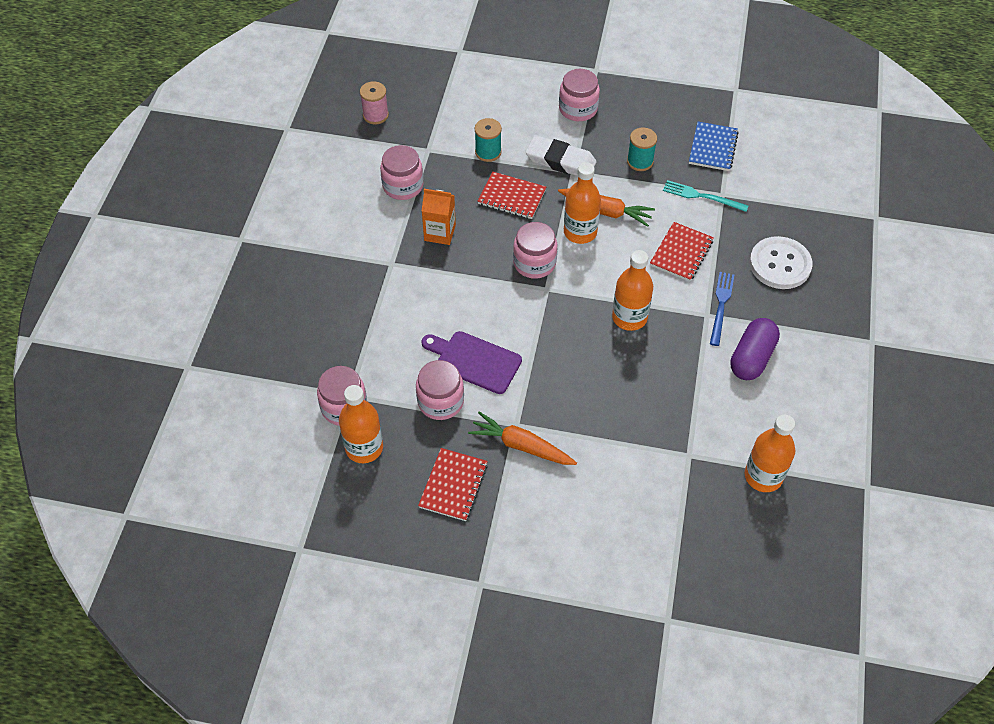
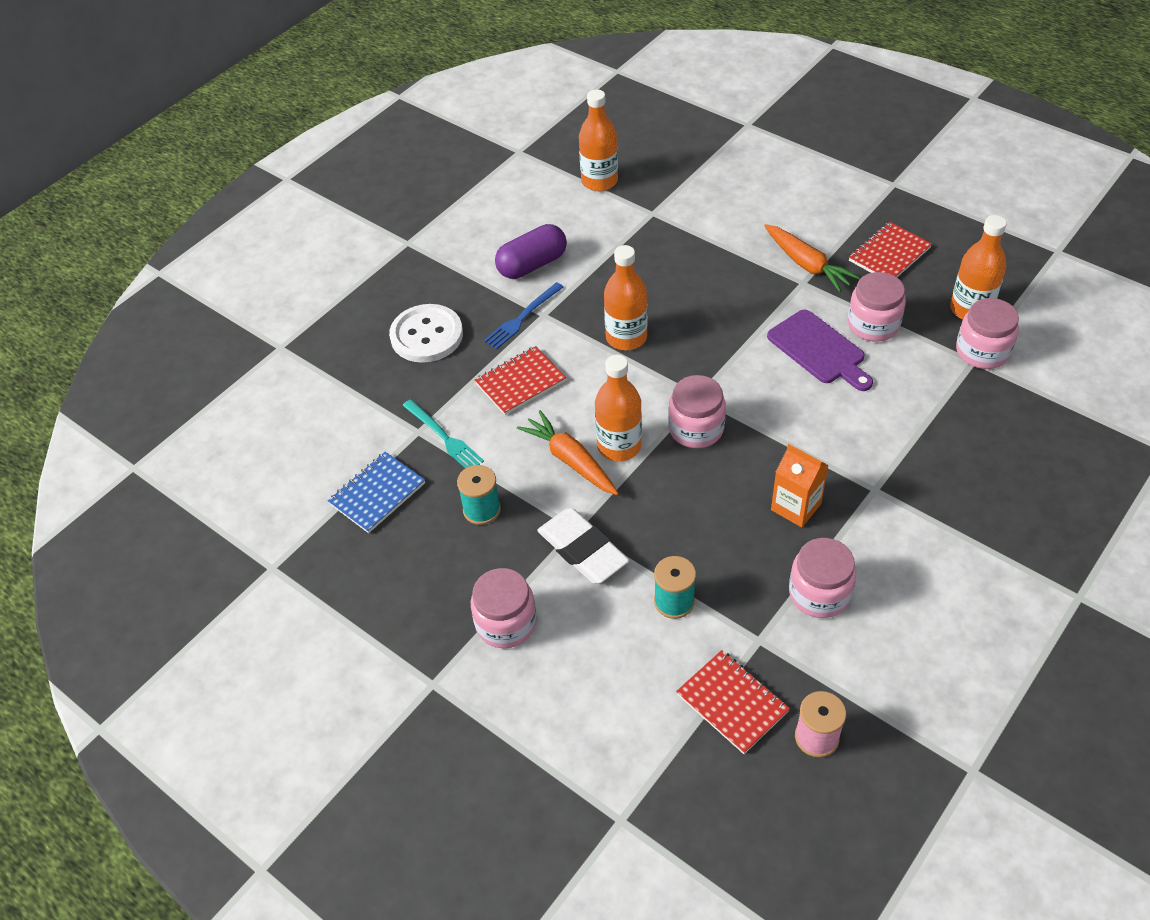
camera: 150 degrees left, 5 degrees down
red notebook [477,172,546,219] -> red notebook moved to [676,650,790,754]

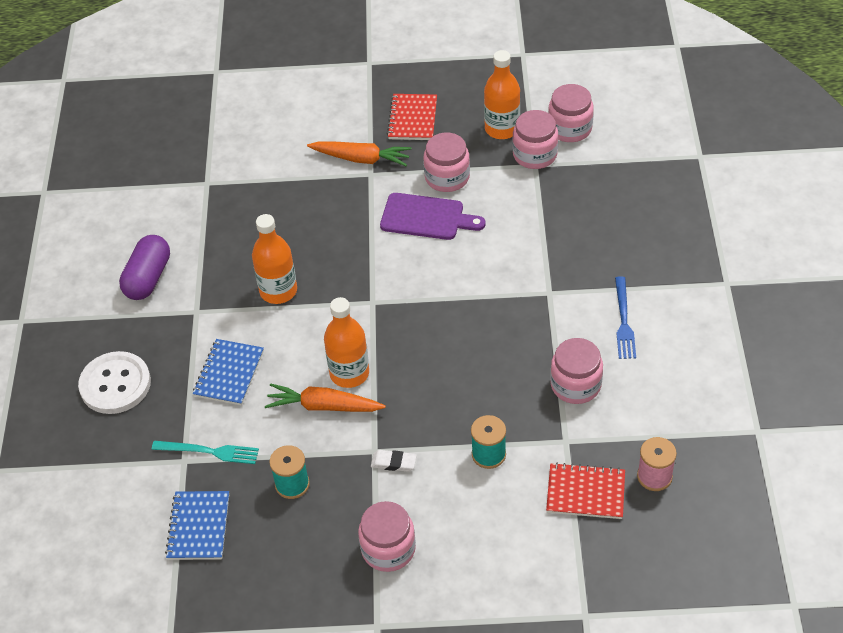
camera: 40 degrees left, 0 degrees up
red notebook [475,346,567,415] -> blue notebook [193,339,264,406]
blue fork [484,282,563,349] -> blue fork moved to [615,276,636,359]
white eraser [537,508,629,584] -> white eraser [371,450,417,472], size x0.51
orange bottle [579,89,618,191] -> none
pink jar [668,375,726,448] -> pink jar moved to [548,84,594,142]
orange carton [771,444,829,527] -> none

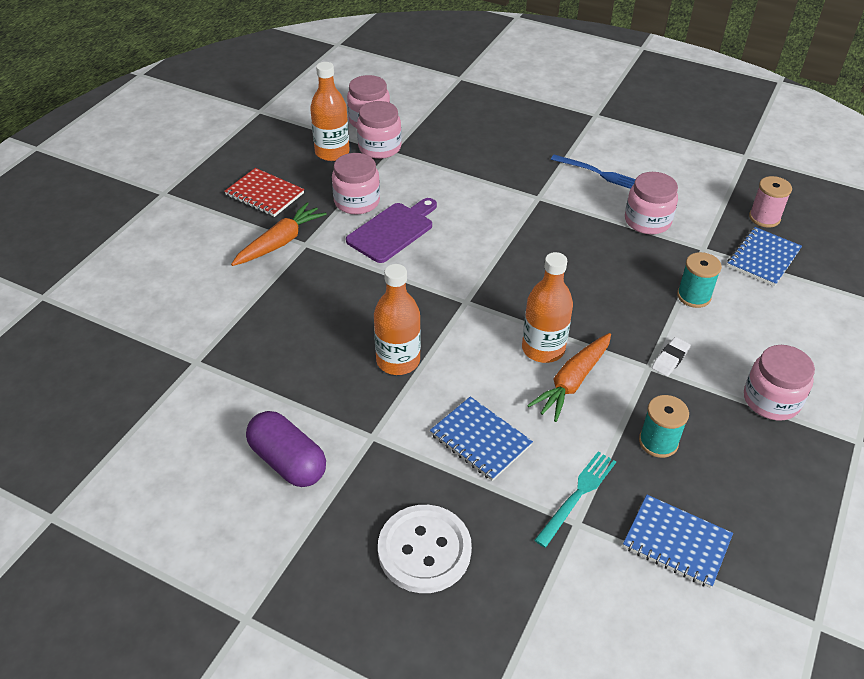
camera: 65 degrees left, 5 degrees down
red notebook [546,462,625,519] -> blue notebook [727,227,802,287]

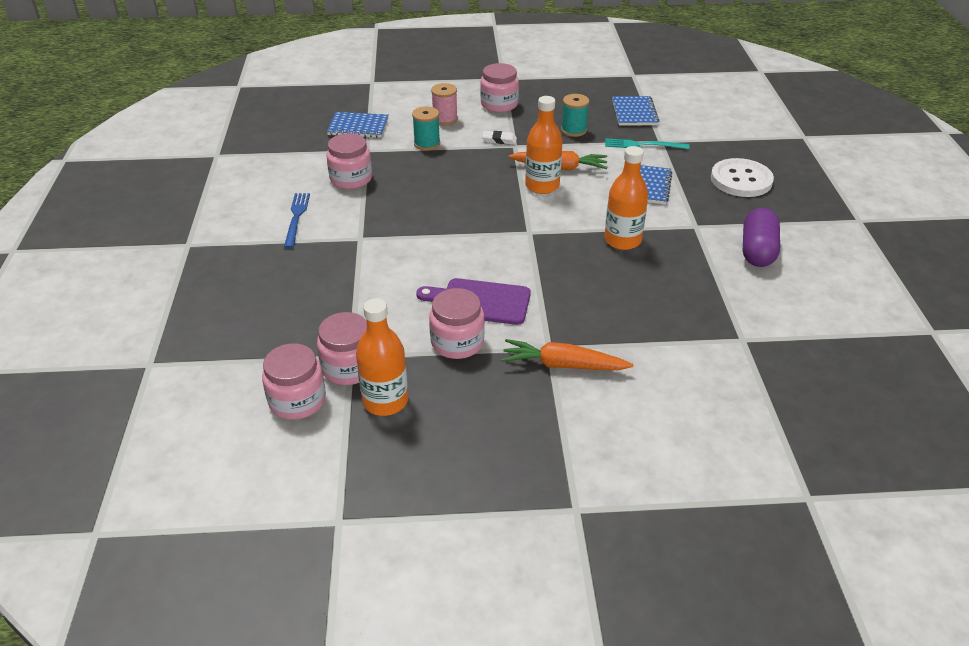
camera: 120 degrees left, 5 degrees down
red notebook [224,168,304,217] -> none
pink spool [749,176,792,228] -> pink spool moved to [431,83,458,125]

